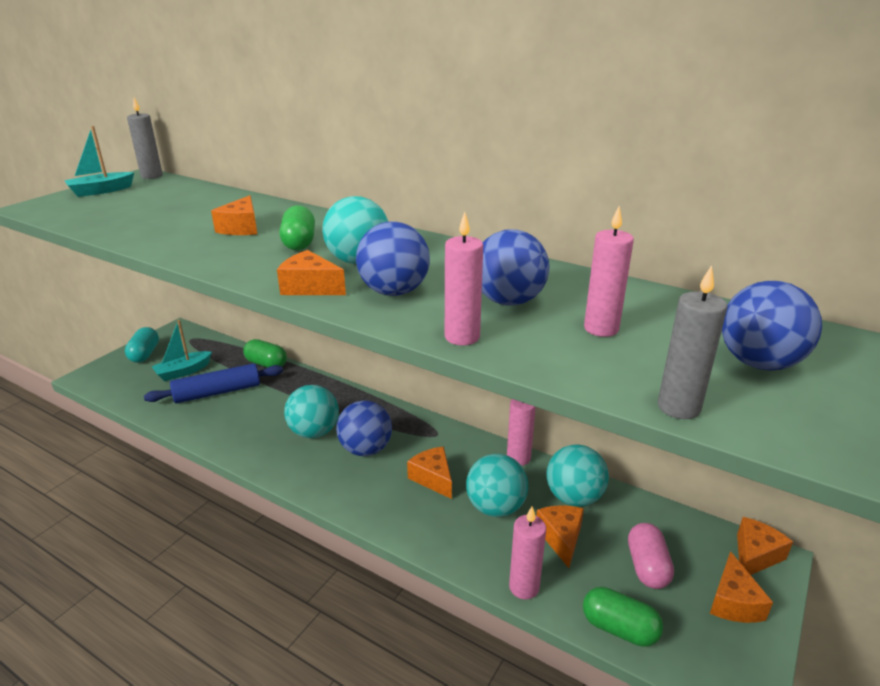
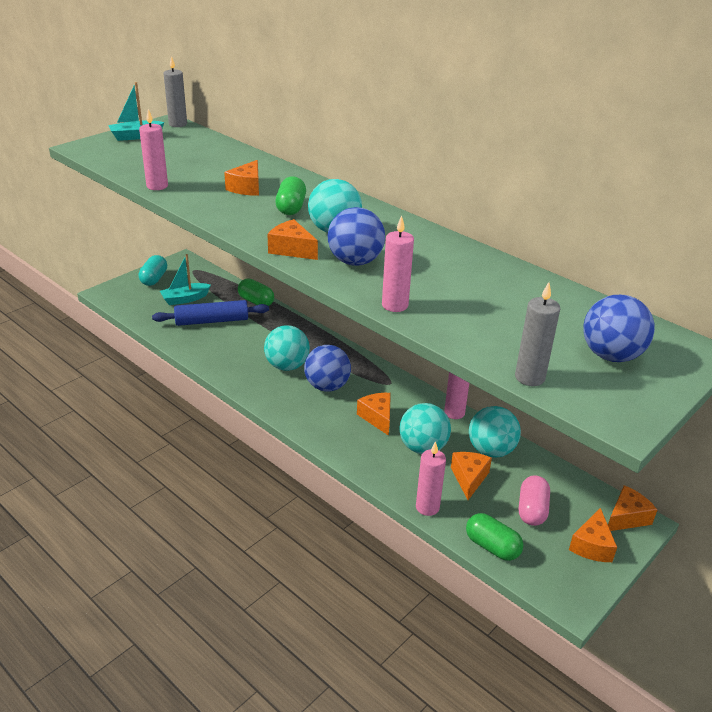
camera: 10 degrees right, 5 degrees up
blue ball [482,229,549,306] -> none
pink candle [584,206,634,337] -> pink candle moved to [139,109,168,190]

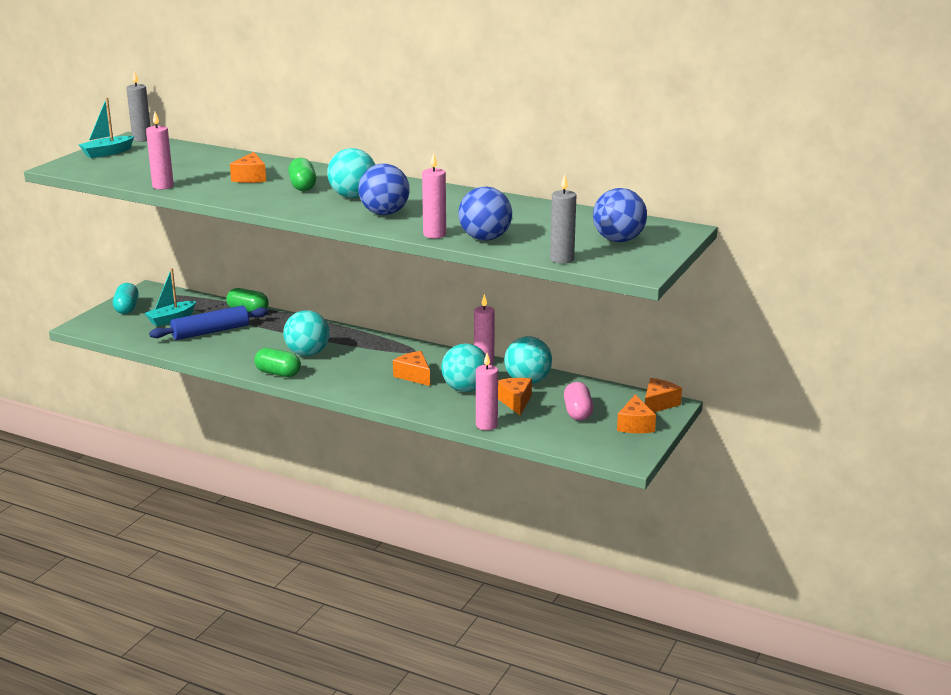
camera: 15 degrees left, 10 degrees down
orange cheese [267,219,318,260] -> none
blue ball [304,345,351,392] -> blue ball moved to [459,187,512,241]
green capsule [466,513,524,561] -> green capsule moved to [254,348,301,377]

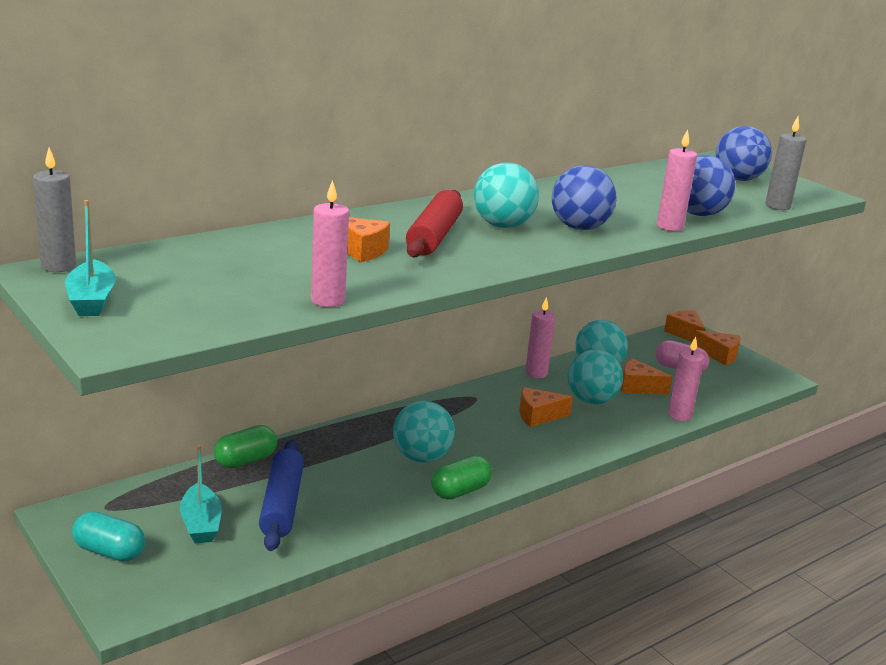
camera: 65 degrees left, 0 degrees up
green capsule [288,158,316,191] -> red rolling pin [406,190,463,257]

